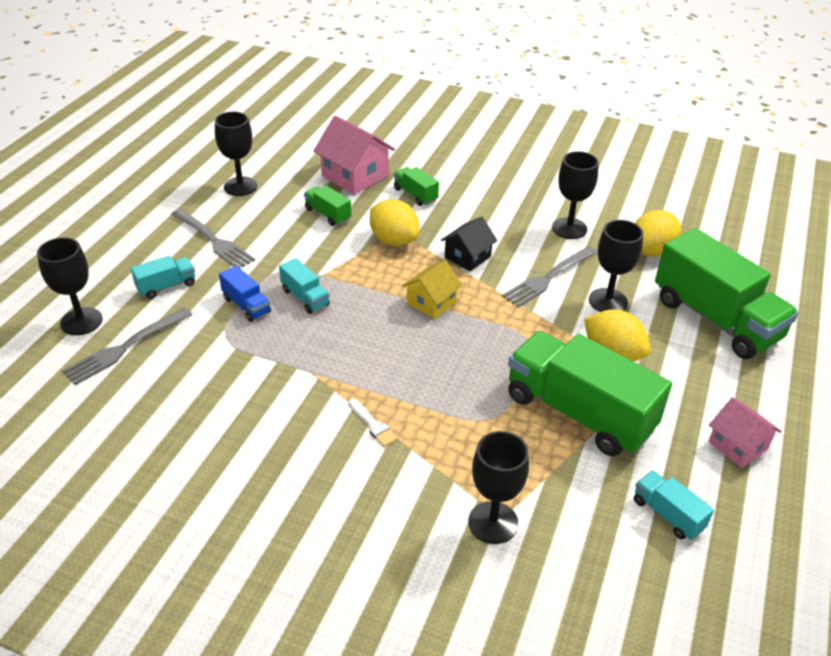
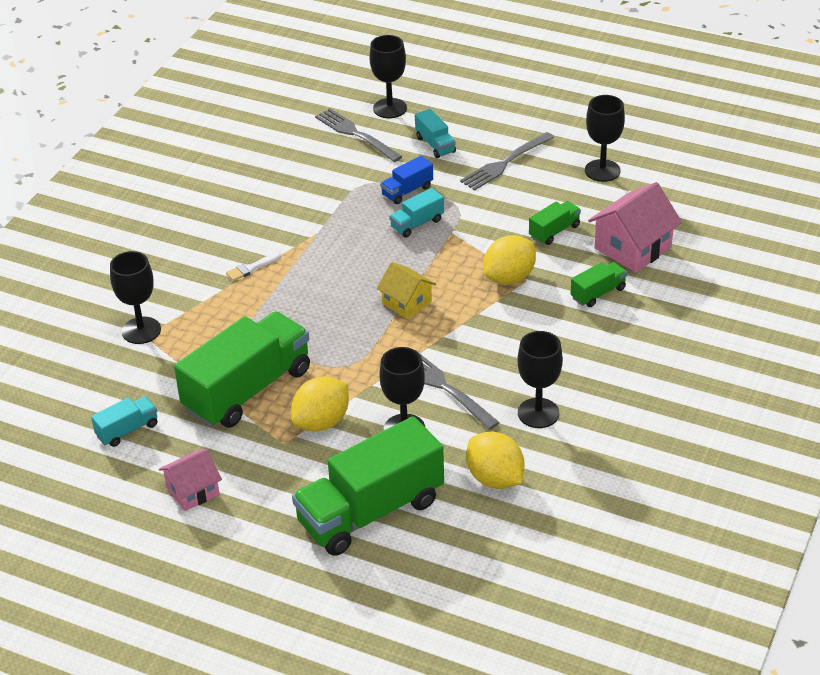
camera: 95 degrees right, 0 degrees up
black house [441,216,497,271] -> none

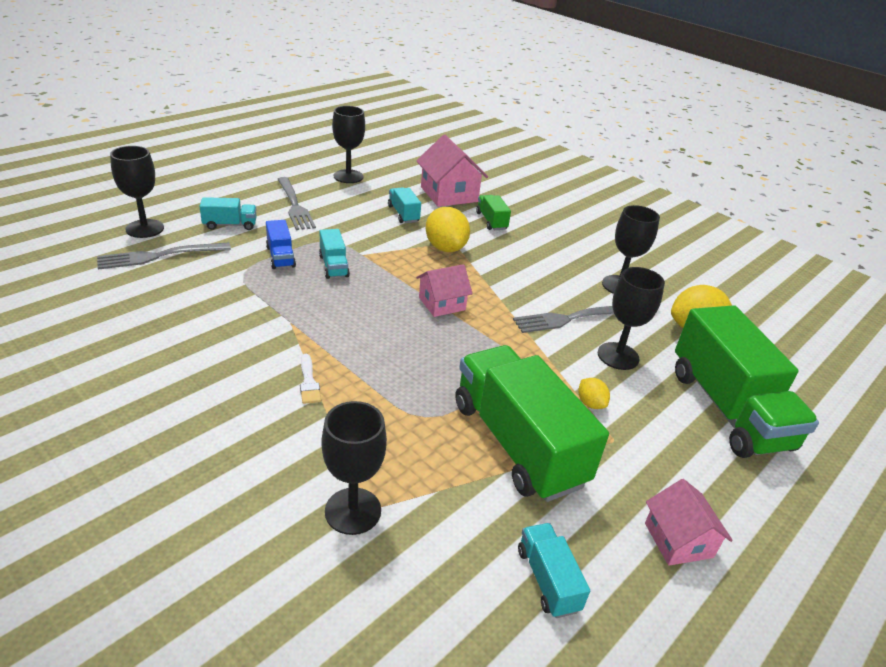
camera: 75 degrees left, 5 degrees down
yellow lemon [291,377,349,431] -> yellow lemon [578,378,610,409], size x0.51
yellow house [377,262,436,319] -> pink house [416,264,473,317]
green truck [529,201,581,245] -> turquoise truck [388,187,421,223]

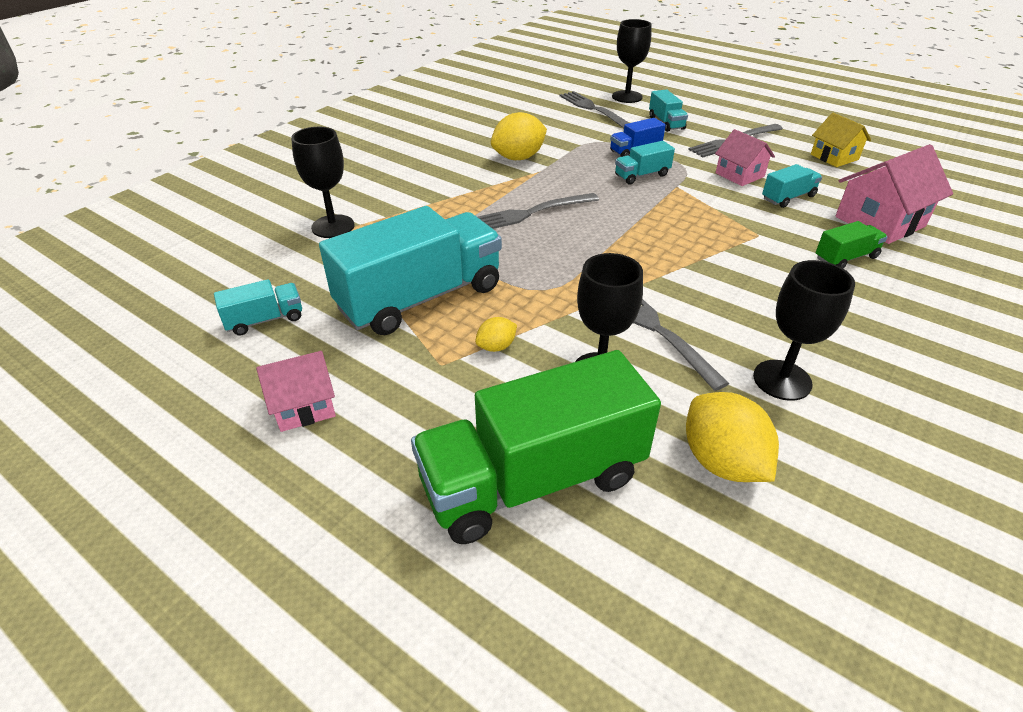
camera: 85 degrees right, 5 degrees up
white brush [300,354,321,404] -> none
black goblet [332,106,365,183] -> yellow house [811,113,871,167]
pink house [416,264,473,317] -> pink house moved to [715,129,775,186]
yellow lemon [426,207,470,252] -> yellow lemon moved to [491,112,547,160]
green truck [456,345,609,502] -> turquoise truck [319,206,502,335]
none -> grey fork [478,193,599,229]

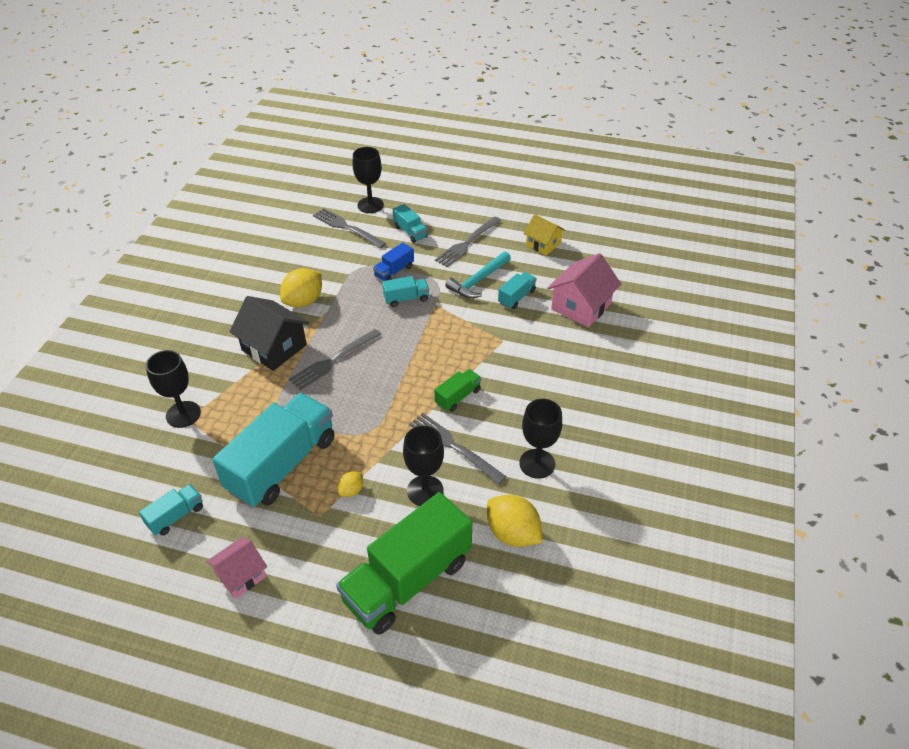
camera: 20 degrees left, 5 degrees up
turquoise truck [615,141,675,184] -> turquoise truck turned 150 degrees counterclockwise [382,276,429,307]
pink house [715,129,775,186] -> turquoise hammer [445,251,511,298]
green truck [816,221,888,268] -> green truck moved to [434,369,481,412]
none -> black house [229,296,309,371]

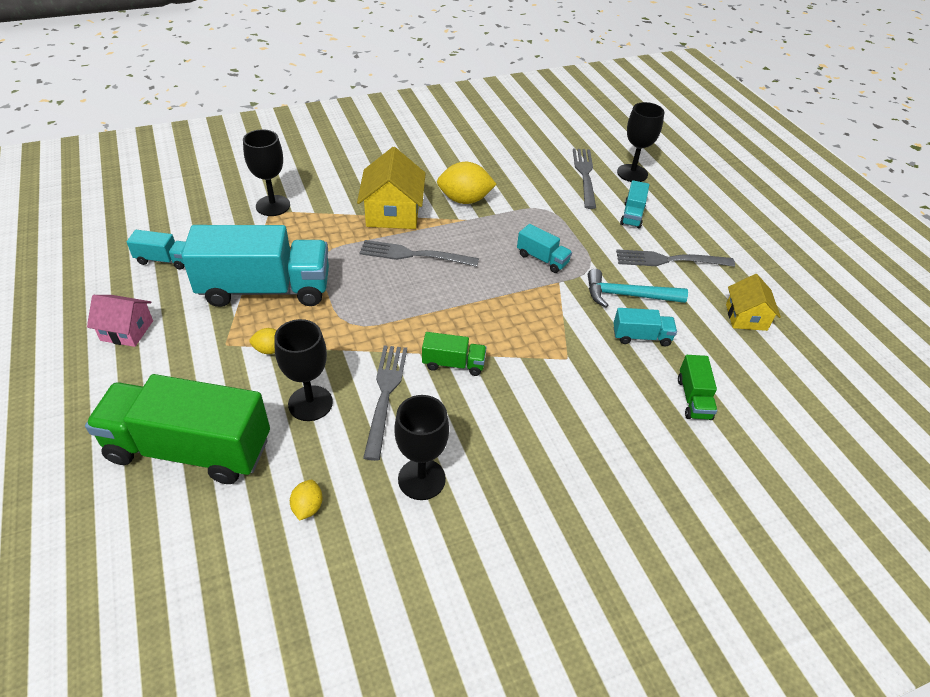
camera: 50 degrees right, 0 degrees up
black house [229,296,309,371] -> yellow house [357,147,426,229]
blue truck [373,243,414,281] -> none
yellow lemon [487,495,542,547] -> yellow lemon [290,480,323,521], size x0.51
pink house [547,253,621,328] -> green truck [678,355,717,420]

